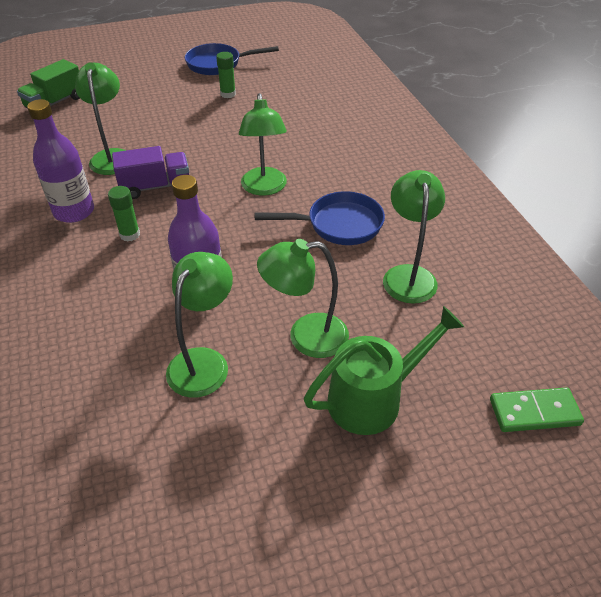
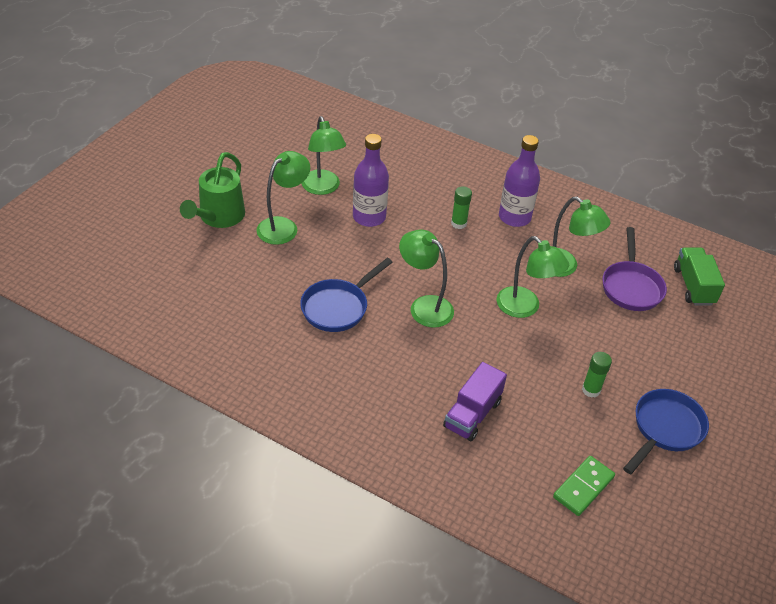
camera: 135 degrees right, 0 degrees up
purple truck [112,146,189,199] -> purple truck moved to [443,362,507,442]
green lamp [383,170,445,304] -> green lamp moved to [496,236,569,318]
green domino [490,387,584,432] -> green domino moved to [553,456,615,516]
none -> purple pan [603,227,667,311]

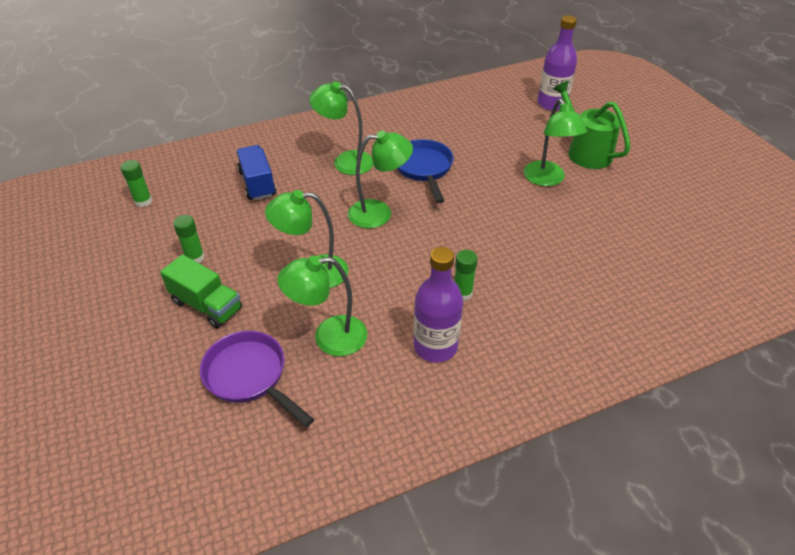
camera: 130 degrees right, 0 degrees up
green lamp [302,116,346,195] -> green lamp moved to [309,81,373,175]
purple bottle [353,134,389,227] -> purple bottle moved to [537,15,577,111]
purple truck [443,362,507,442] -> blue truck [237,145,276,200]
green domino [553,456,615,516] -> green glue stick [120,160,152,207]
blue pan [623,389,709,474] -> none
green truck [674,247,725,306] -> green truck moved to [160,254,242,328]

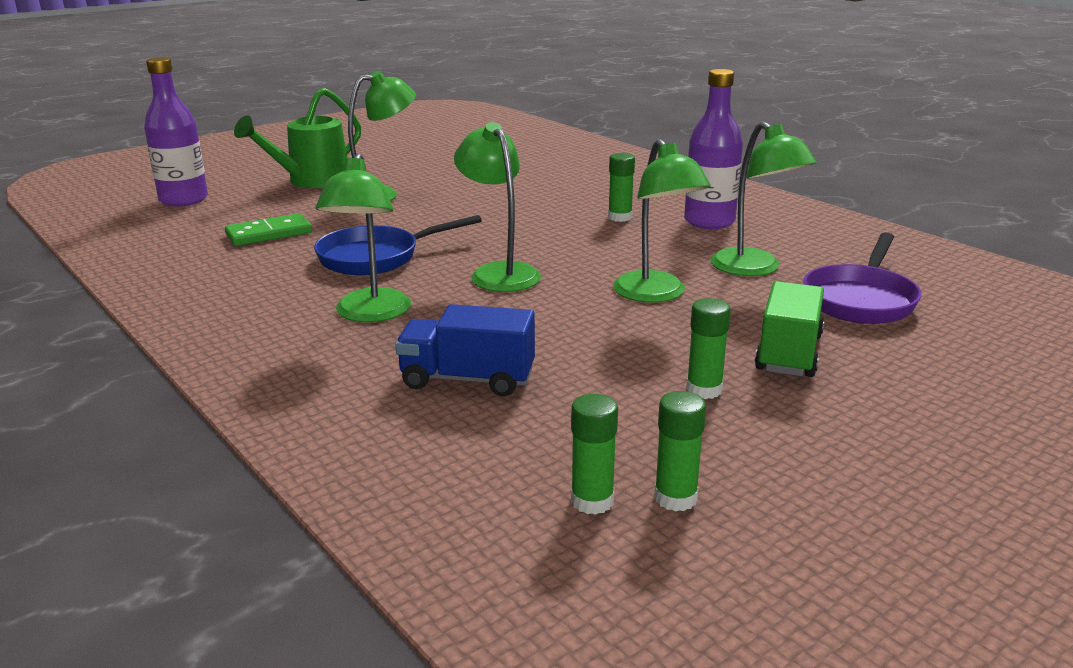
camera: 105 degrees left, 20 degrees down
blue truck [237,145,276,200] -> blue truck turned 45 degrees clockwise [395,304,535,396]
none -> green domino [225,213,312,246]
none -> green glue stick [654,391,706,511]

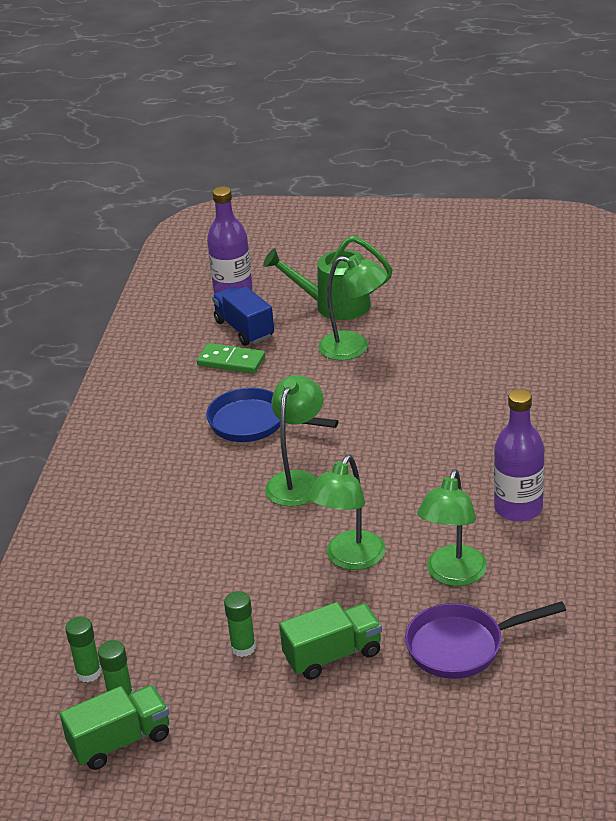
camera: 50 degrees right, 10 degrees up
green lamp [315,153,411,322] -> none
blue truck [395,304,535,396] -> blue truck moved to [212,286,274,346]
green glue stick [608,153,635,222] -> none
none -> green truck [60,685,169,770]

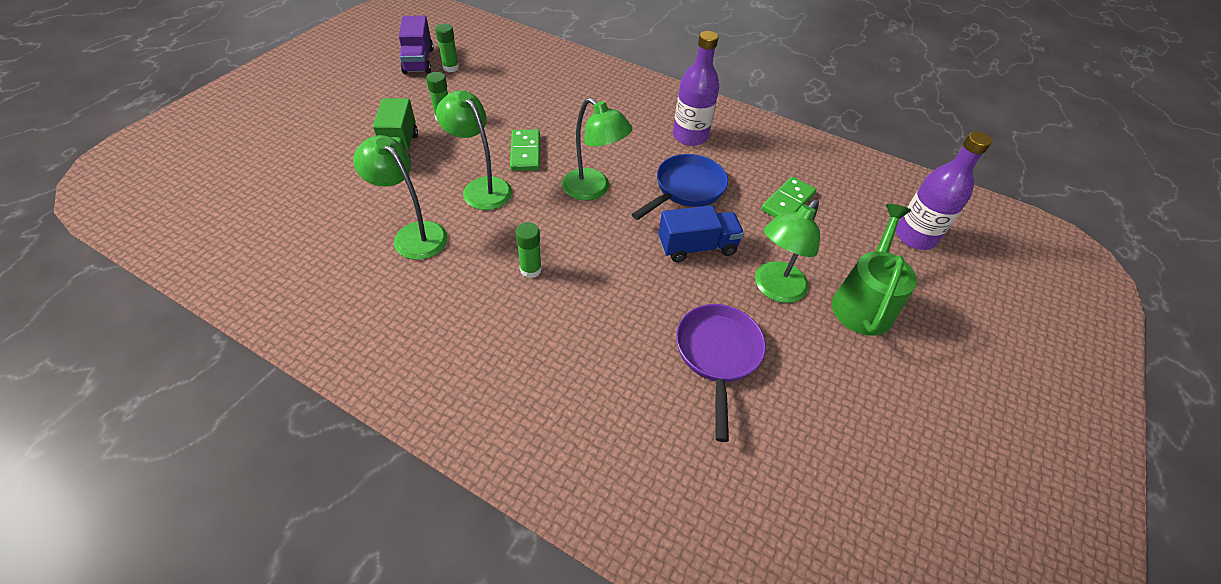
camera: 105 degrees right, 15 degrees up
green truck [60,685,169,770] -> purple truck [399,15,433,74]
green glue stick [65,617,102,682] -> green glue stick moved to [515,222,542,278]
blue truck [212,286,274,346] -> blue truck moved to [658,205,744,262]
purple pan [405,601,566,679] -> purple pan moved to [676,304,766,442]
purple bottle [494,389,544,522] -> purple bottle moved to [673,31,719,146]
none -> green domino [510,130,540,171]

